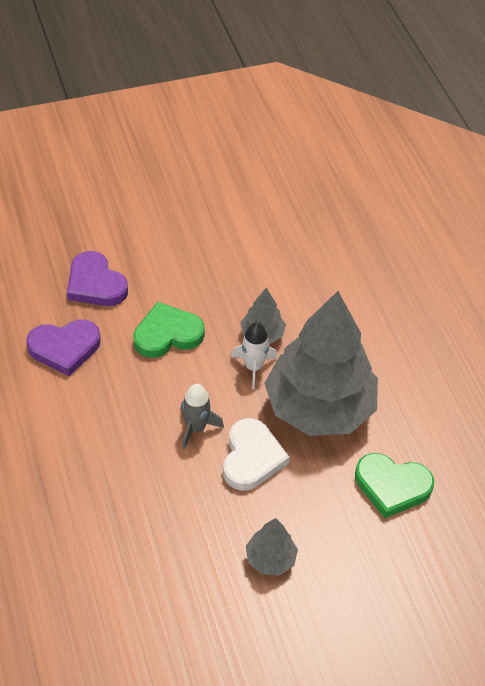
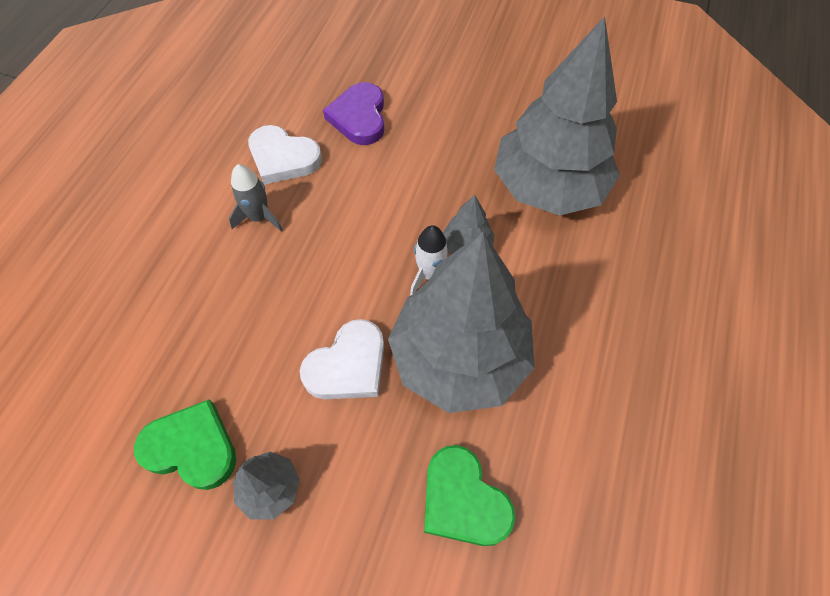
camera: 40 degrees right, 10 degrees up
purple heart [26,320,101,376] -> white heart [248,125,322,185]
green heart [133,302,205,358] -> green heart moved to [134,399,236,490]
grey rocket [181,384,224,449] -> grey rocket moved to [229,164,283,232]
none -> grey tree [494,16,620,216]

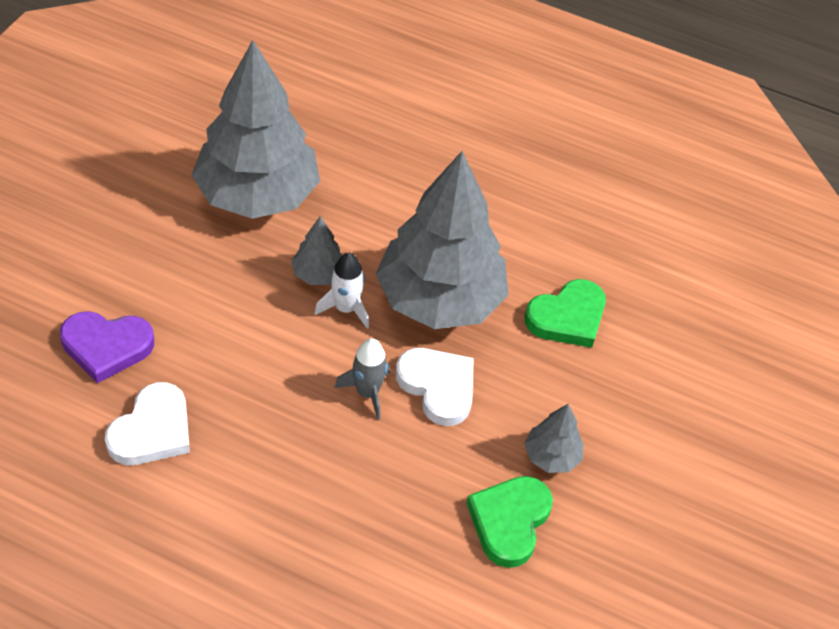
camera: 90 degrees left, 10 degrees down
grey rocket [229,164,283,232] -> grey rocket moved to [334,338,390,420]

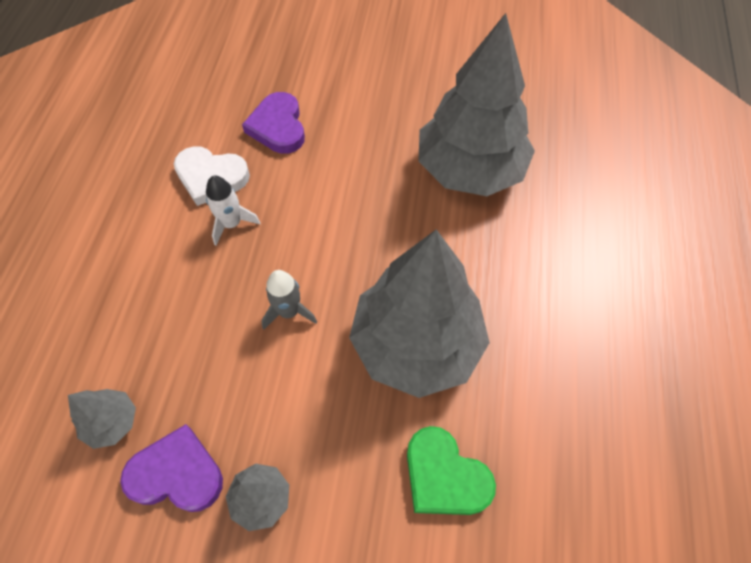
camera: 80 degrees right, 10 degrees up
grey tree [291,216,342,285] -> grey tree moved to [68,389,136,449]
white rocket [314,253,369,328] -> white rocket moved to [206,176,261,245]
white heart [396,348,474,426] -> none
green heart [467,476,553,568] -> purple heart [120,424,223,512]

